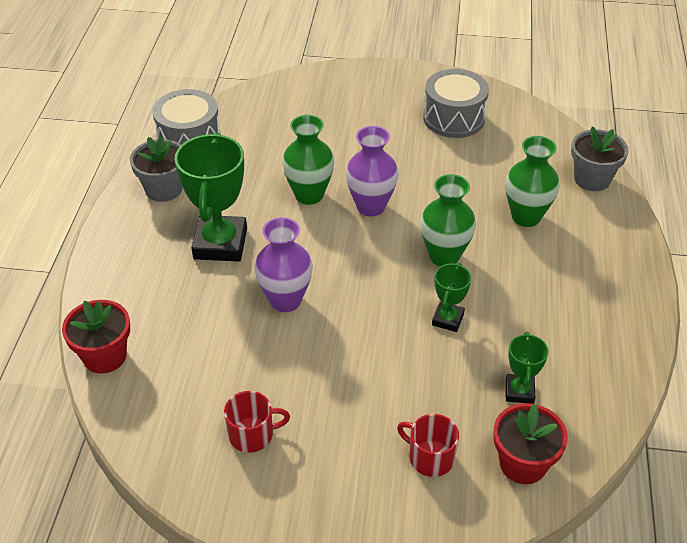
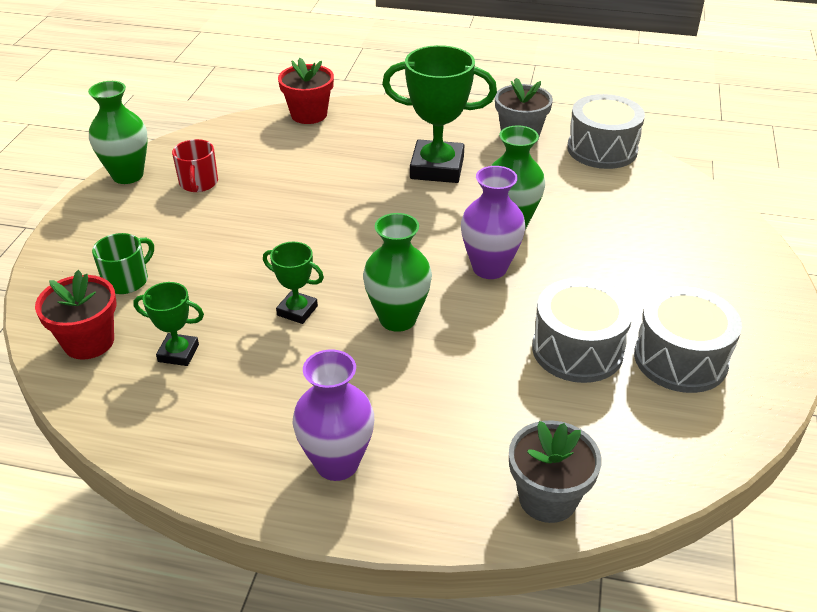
camera: 95 degrees right, 5 degrees down
purple vase [254,217,313,312] -> purple vase moved to [293,349,374,481]
red mug [397,414,459,477] -> green mug [92,233,154,294]
green vase [506,136,560,227] -> green vase moved to [88,81,148,184]
none -> grey drum [532,278,633,383]

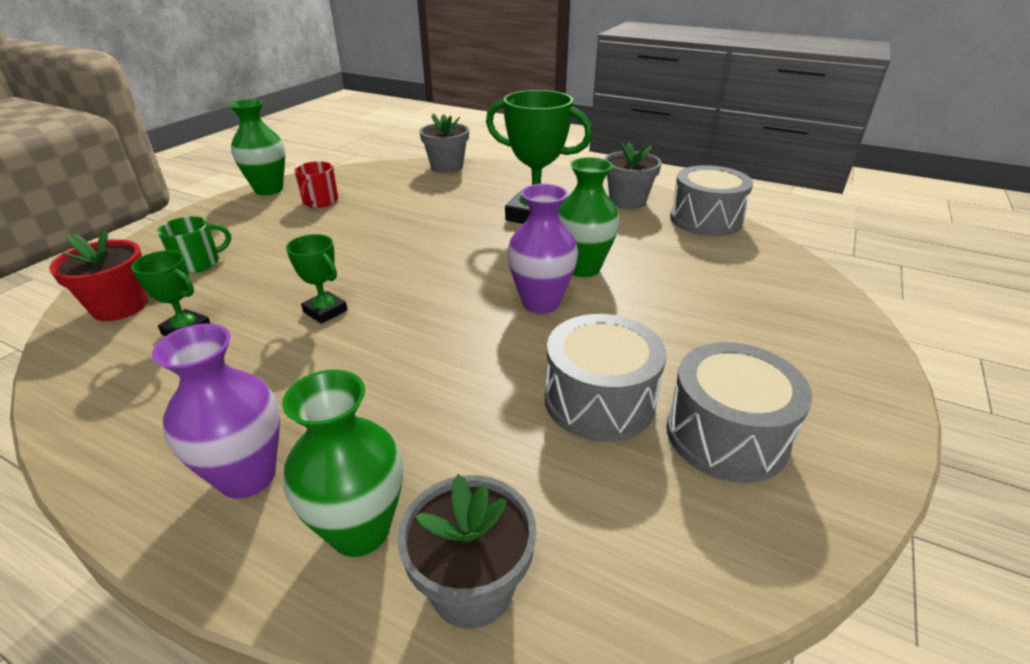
camera: 15 degrees right, 5 degrees down
red flower pot [278,58,334,124] -> grey flower pot [419,113,469,173]
green vase [363,213,432,332] -> green vase moved to [282,370,403,557]

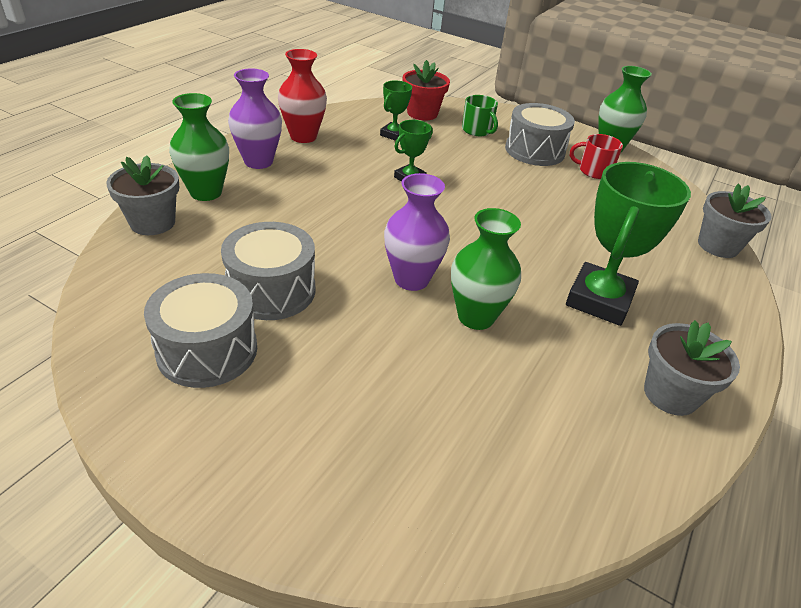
camera: 90 degrees right, 5 degrees up
grey drum [670,165,753,236] -> grey drum moved to [505,103,575,166]
none -> red vase [278,49,327,143]

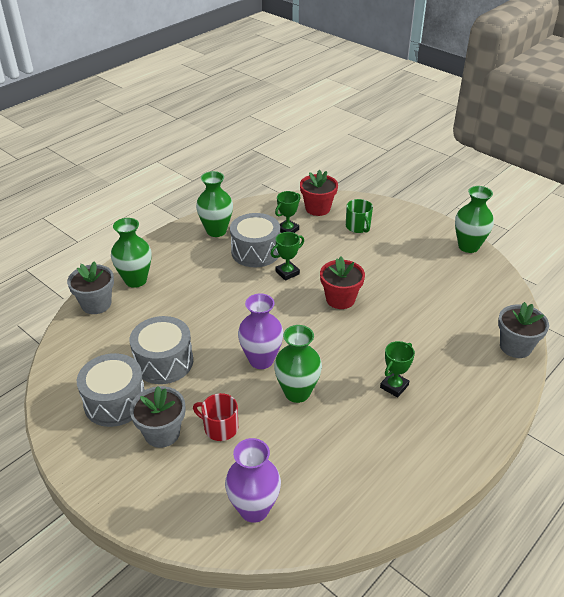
camera: 15 degrees right, 0 degrees up
purple vase [228,69,282,169] -> purple vase moved to [225,438,281,523]
red vase [278,49,327,143] -> green vase [196,171,233,237]
grey drum [505,103,575,166] -> grey drum moved to [230,213,280,267]
green trophy [566,162,691,326] -> green trophy [380,341,415,398], size x0.51
red mug [570,134,623,179] -> red mug moved to [193,393,238,441]
grey flower pot [644,320,740,416] -> grey flower pot moved to [130,386,185,448]
none -> red flower pot [320,256,365,309]

